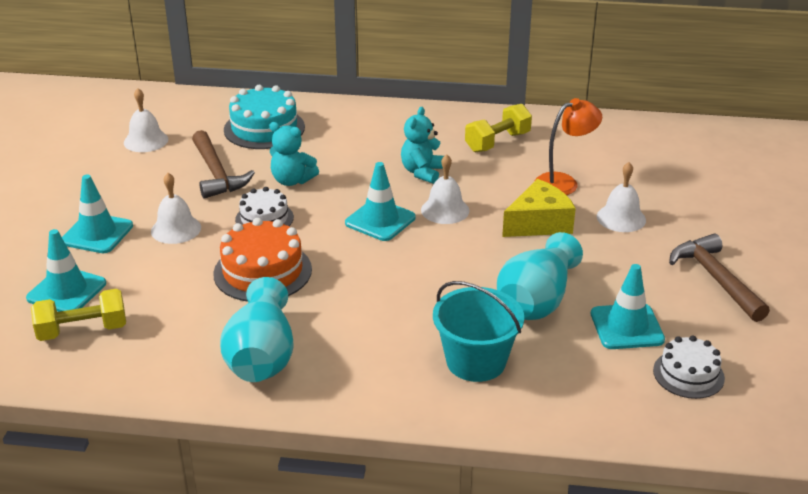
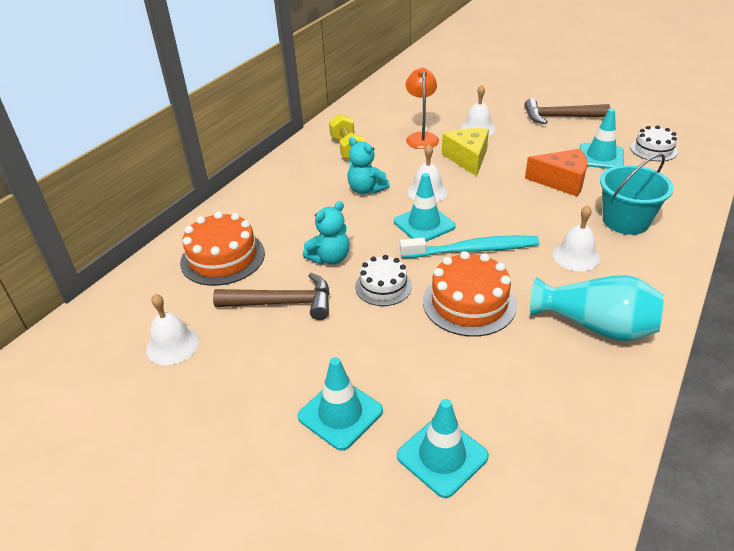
camera: 65 degrees left, 5 degrees up
yellow dumbbell [31,289,126,341] -> none
white bell [151,173,201,244] -> white bell moved to [552,205,600,271]
turquoise cake [224,85,305,149] -> orange cake [180,211,265,286]
turquoise vase [497,232,583,320] -> orange cheese [525,149,587,196]
none -> turquoise toothbrush [400,236,539,258]

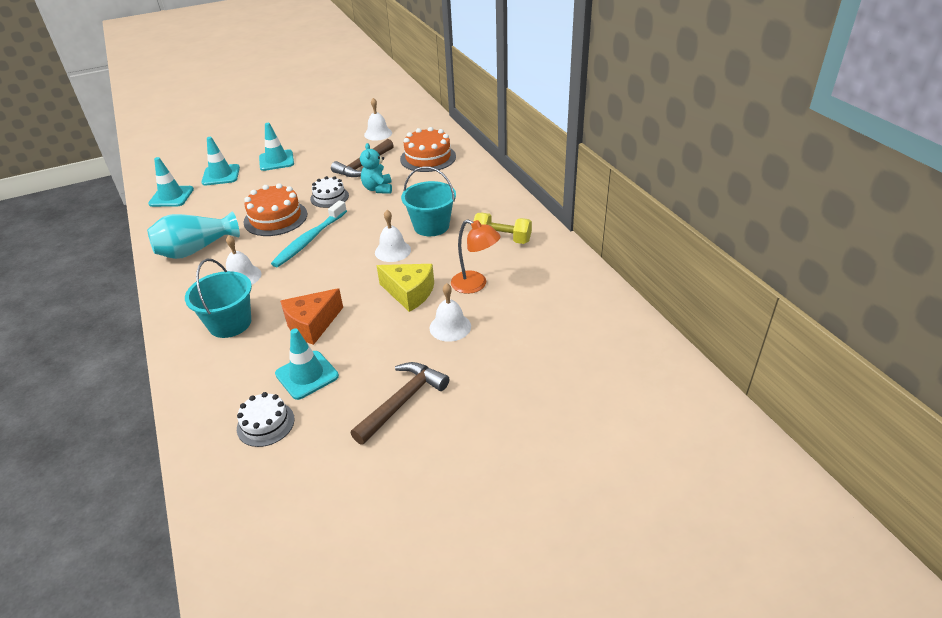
camera: 125 degrees right, 0 degrees up
turquoise teddy bear [347,137,390,194] -> turquoise bucket [401,166,456,236]
turquoise traffic cone [394,173,456,242] -> turquoise traffic cone moved to [148,157,194,207]

